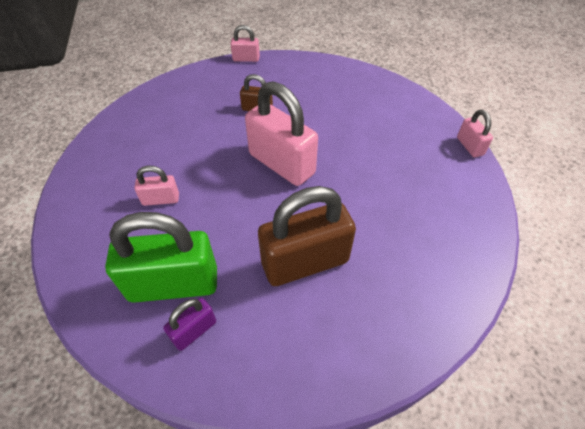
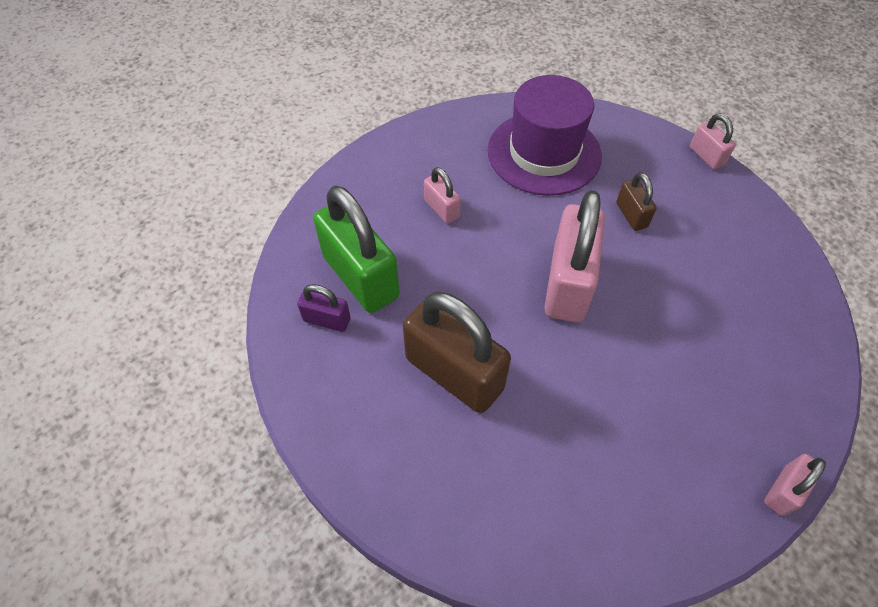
camera: 60 degrees right, 5 degrees up
none -> purple hat [488,75,602,196]

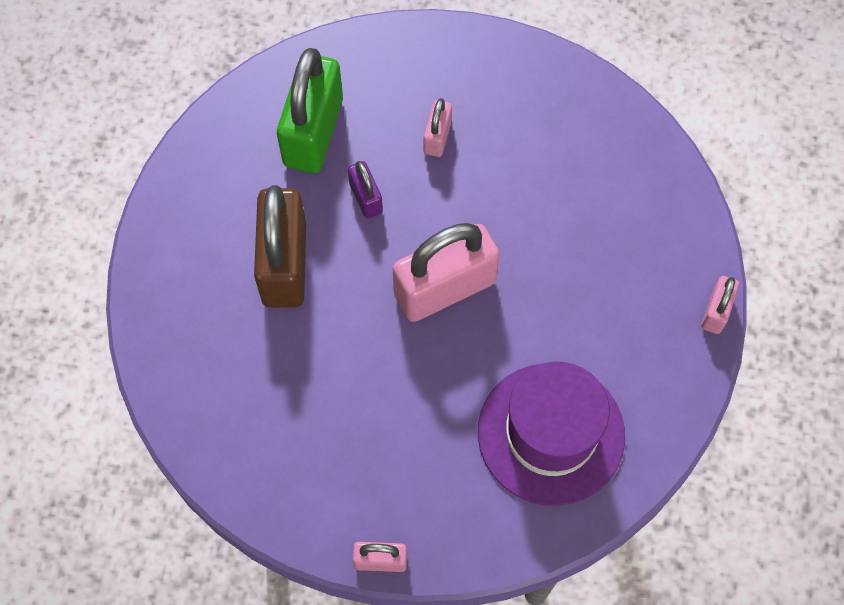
camera: 50 degrees right, 10 degrees up
purple padlock [297,284,351,332] -> purple padlock moved to [348,161,383,219]
purple hat [488,75,602,196] -> purple hat moved to [478,362,625,506]
brown padlock [616,172,656,231] -> none

